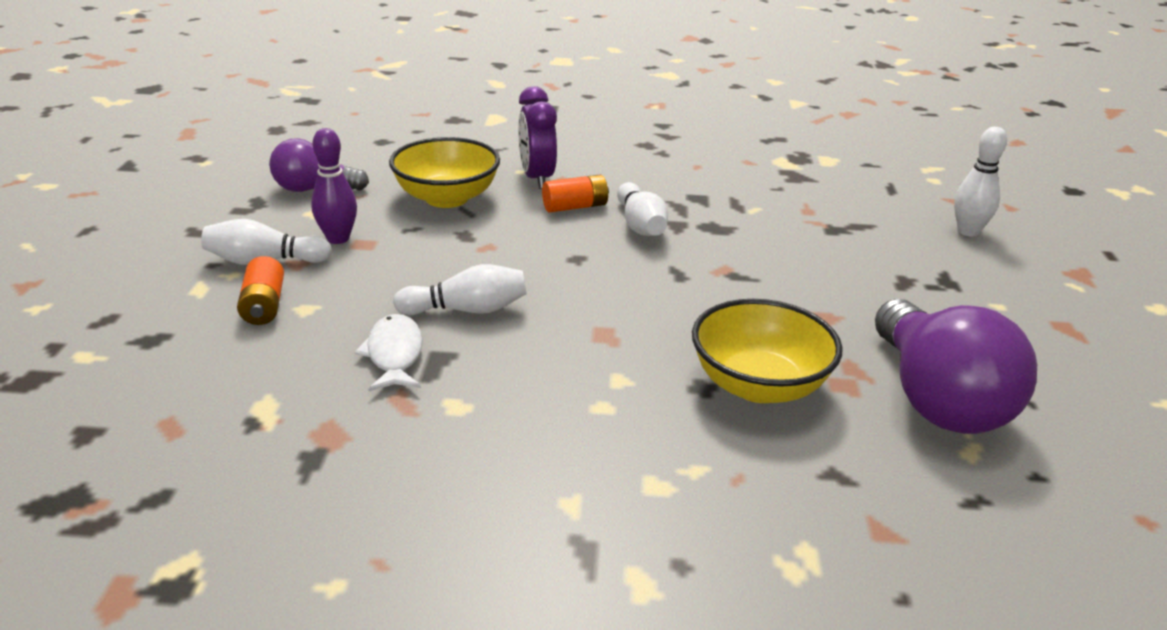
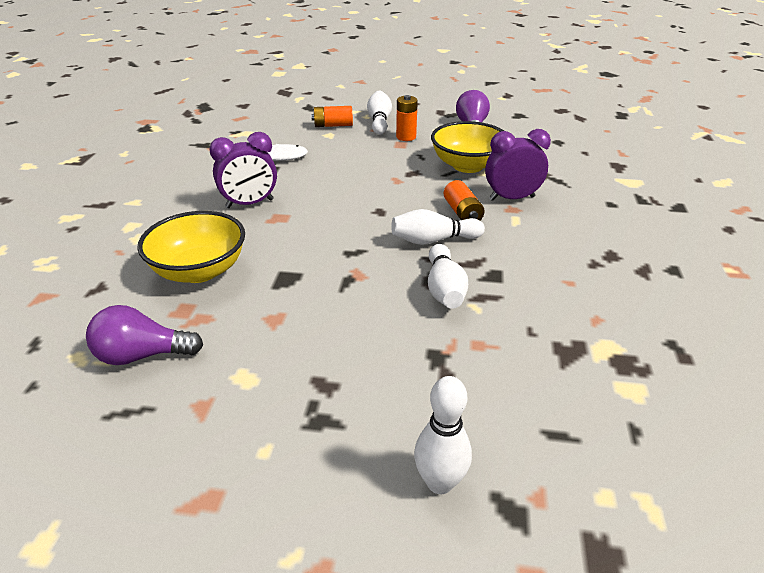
camera: 95 degrees right, 5 degrees up
purple bowling pin [311,128,357,244] -> orange battery [396,95,418,141]
white bowling pin [393,264,527,315] -> white bowling pin moved to [428,244,468,309]
purple light bulb [875,299,1037,434] -> purple light bulb [86,305,203,365], size x0.59
none -> purple clock [209,132,277,208]

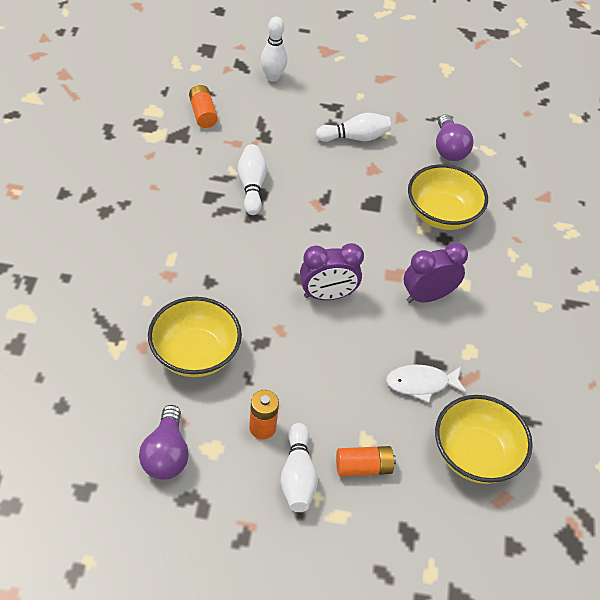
camera: 175 degrees right, 15 degrees up
purple light bulb [86,305,203,365] -> purple light bulb turned 90 degrees clockwise [436,114,474,161]
white bowling pin [391,209,485,245] -> white bowling pin moved to [316,113,391,142]
orange battery [444,180,485,220] -> orange battery moved to [189,85,218,128]
purple clock [485,129,551,201] -> purple clock moved to [300,243,364,300]
none -> yellow bowl [435,395,533,484]

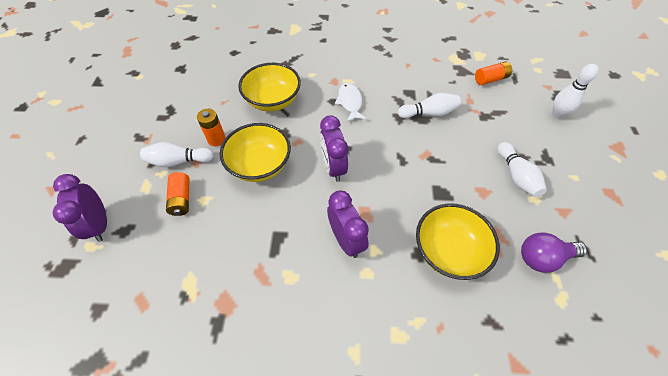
camera: 90 degrees right, 5 degrees up
purple light bulb [139,405,189,480] -> none
white fish [386,365,467,403] -> white fish moved to [335,83,367,122]
yellow bowl [435,395,533,484] -> yellow bowl moved to [220,123,291,182]
none -> purple clock [53,174,107,242]

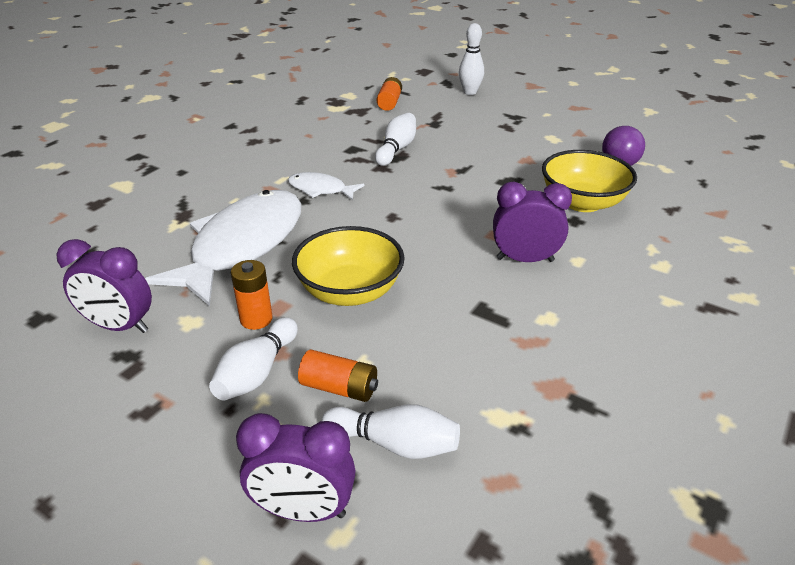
camera: 60 degrees left, 20 degrees down
yellow bowl [238,63,301,111] -> white fish [145,190,302,306]
purple clock [320,115,348,182] -> purple clock moved to [56,239,152,333]
white bowling pin [498,142,547,197] -> white bowling pin moved to [322,404,460,459]

